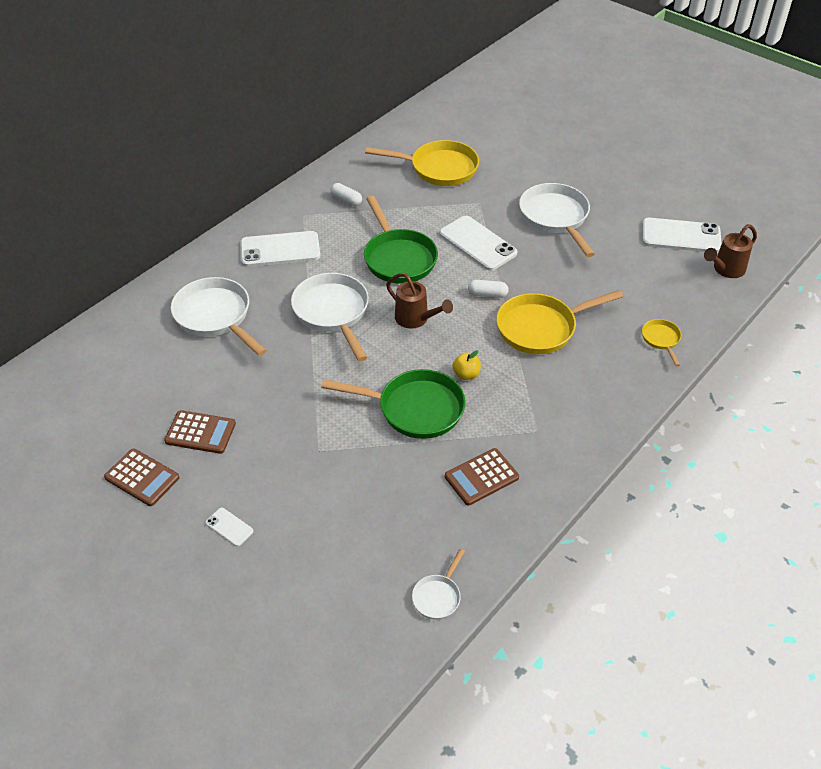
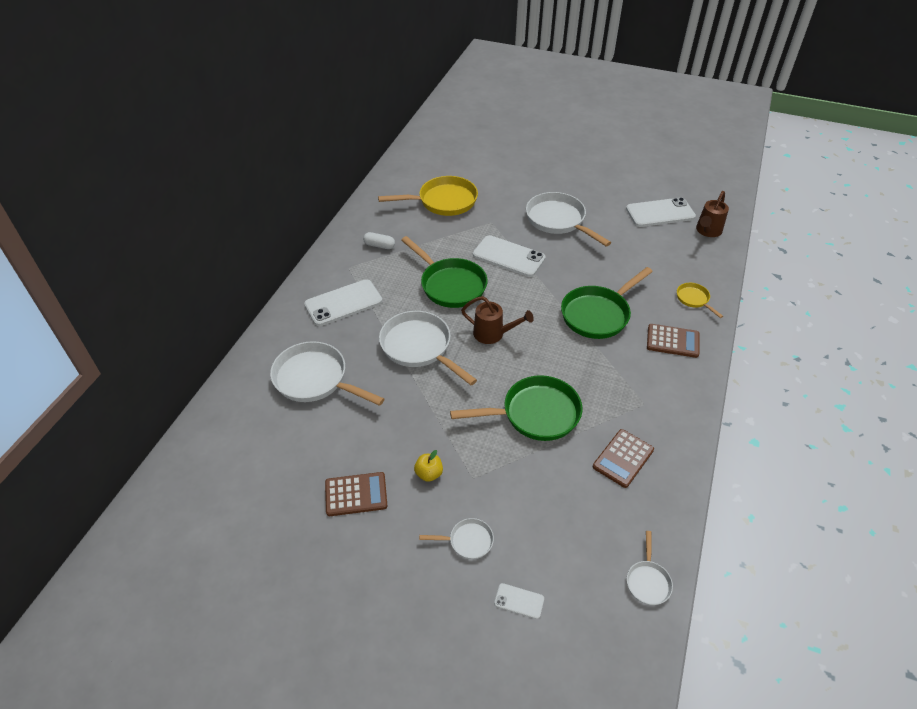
camera: 20 degrees left, 0 degrees up
brown calculator [104,448,180,506] -> brown calculator moved to [647,324,699,358]
white phone [205,508,253,547] -> white phone moved to [494,583,544,619]
yellow apple [452,350,481,380] -> yellow apple moved to [414,450,443,482]
white capsule [468,280,509,298] -> none
yellow pan [496,290,623,354] -> green pan [561,267,653,339]
none -> white pan [419,518,494,559]

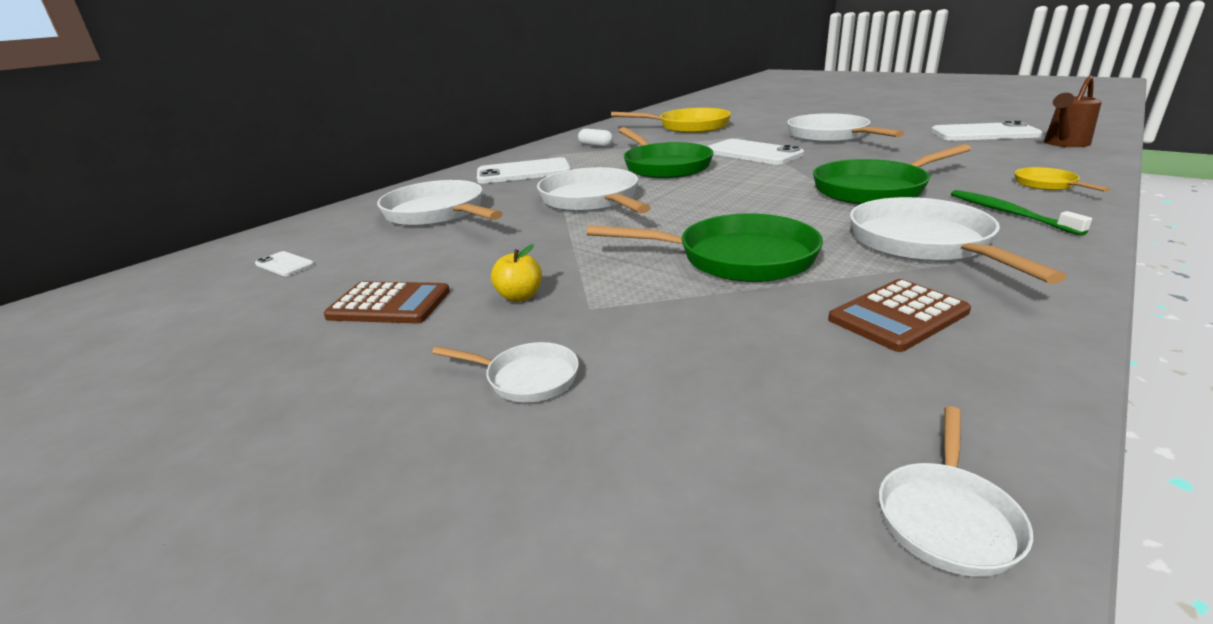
camera: 20 degrees right, 20 degrees down
brown watering can [461,296,534,344] -> none
white phone [494,583,544,619] -> white phone moved to [255,251,315,276]
brown calculator [647,324,699,358] -> green toothbrush [951,190,1092,236]
none -> white pan [850,197,1066,284]

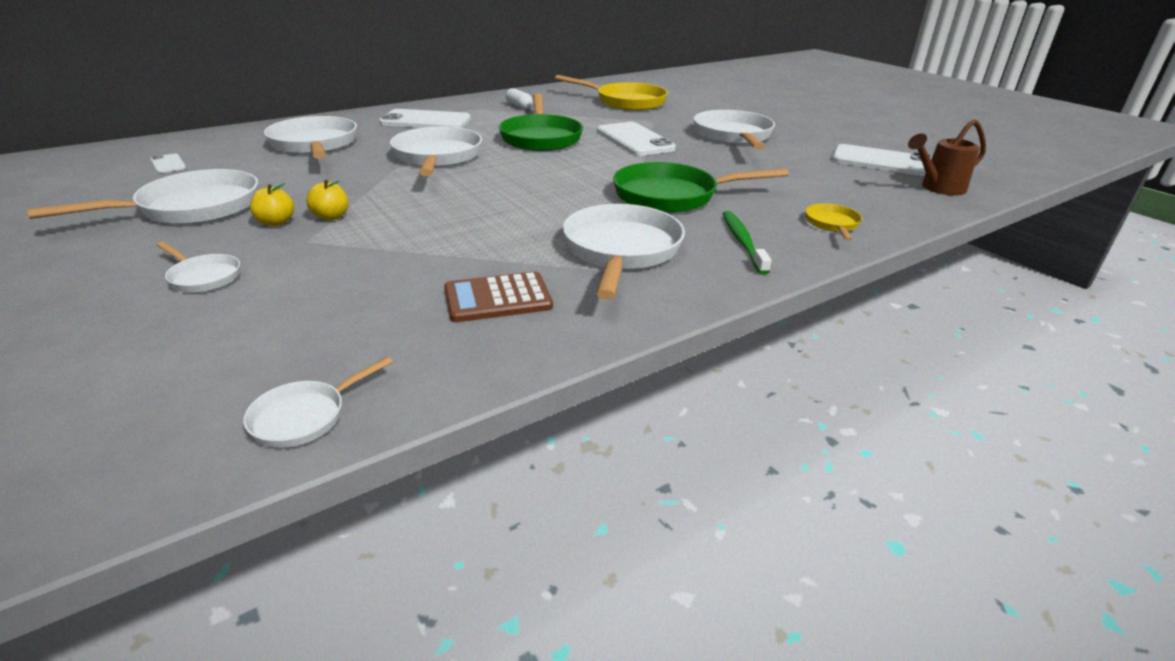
camera: 15 degrees right, 5 degrees up
brown calculator [324,281,450,323] -> white pan [27,169,258,224]
green pan [587,213,823,282] -> none
none -> yellow apple [306,180,348,220]

